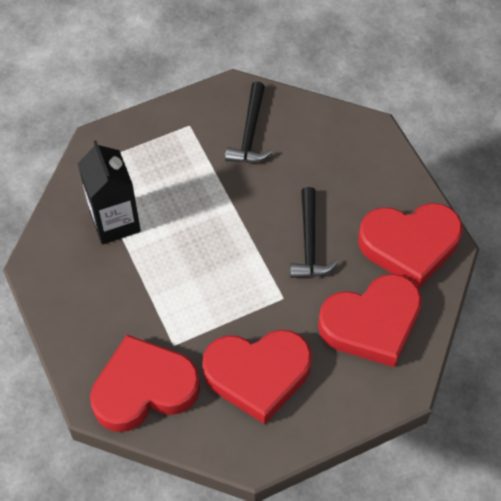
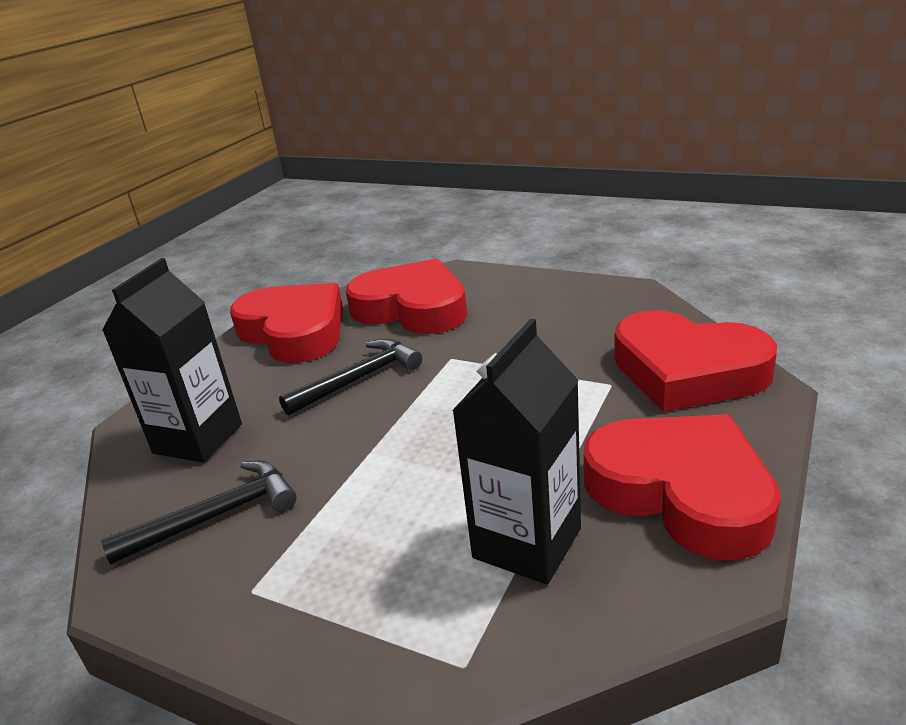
camera: 125 degrees left, 30 degrees down
red heart [202,330,312,424] -> red heart moved to [584,414,781,561]
none -> black carton [102,258,242,463]

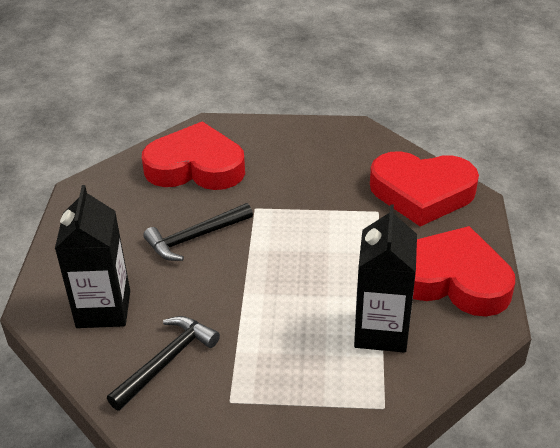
camera: 25 degrees left, 10 degrees up
red heart [230,283,343,363] -> none
black hammer [279,339,422,416] -> black hammer turned 150 degrees counterclockwise [143,203,253,261]

